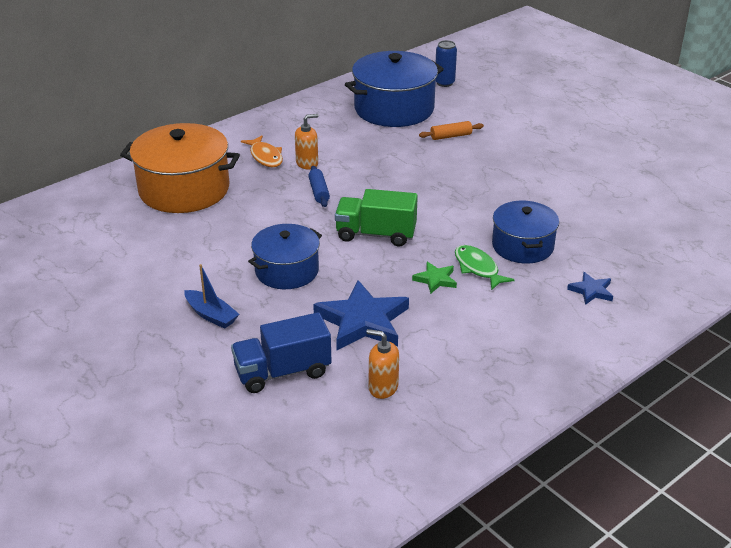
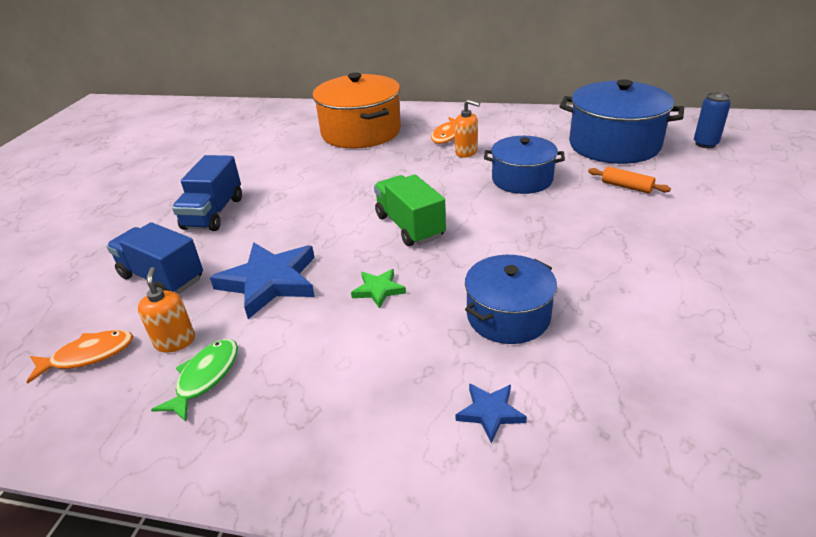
camera: 55 degrees right, 0 degrees up
blue boat [184,264,239,329] -> blue truck [172,155,242,231]
blue pot [248,224,322,289] -> blue pot moved to [484,136,565,194]
blue rolling pin [308,166,330,207] -> none
green fish [455,245,515,290] -> green fish moved to [151,339,238,422]
none -> orange fish [27,330,133,383]

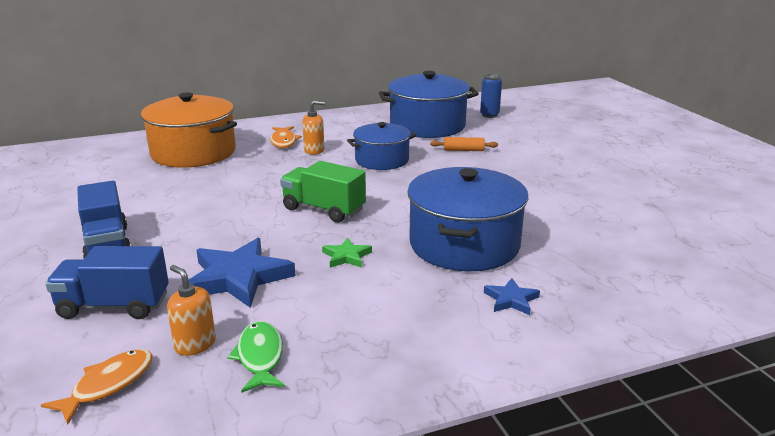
camera: 35 degrees left, 10 degrees down
blue pot [465,255,557,344] -> blue pot [407,167,528,271], size x1.59

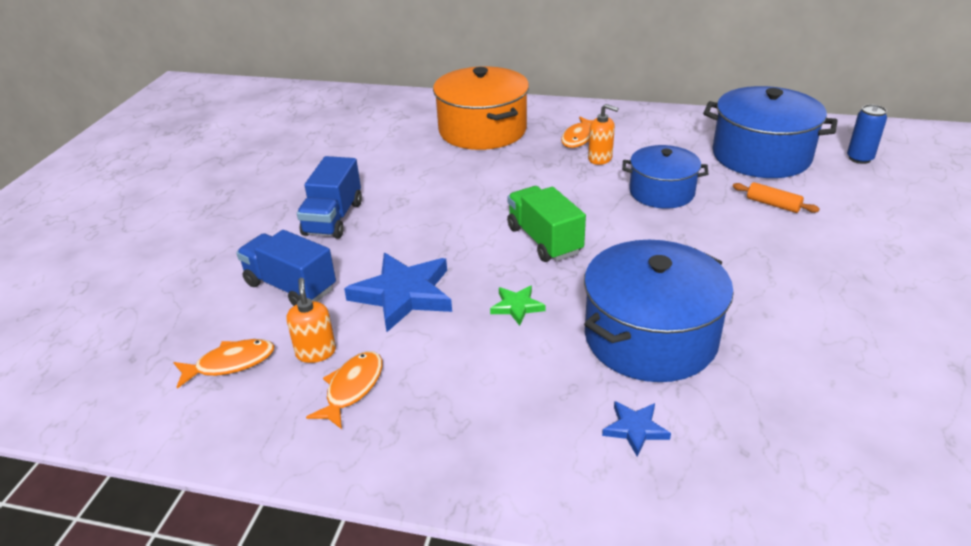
camera: 35 degrees right, 10 degrees up
green fish [227,321,285,393] -> orange fish [306,351,382,429]

